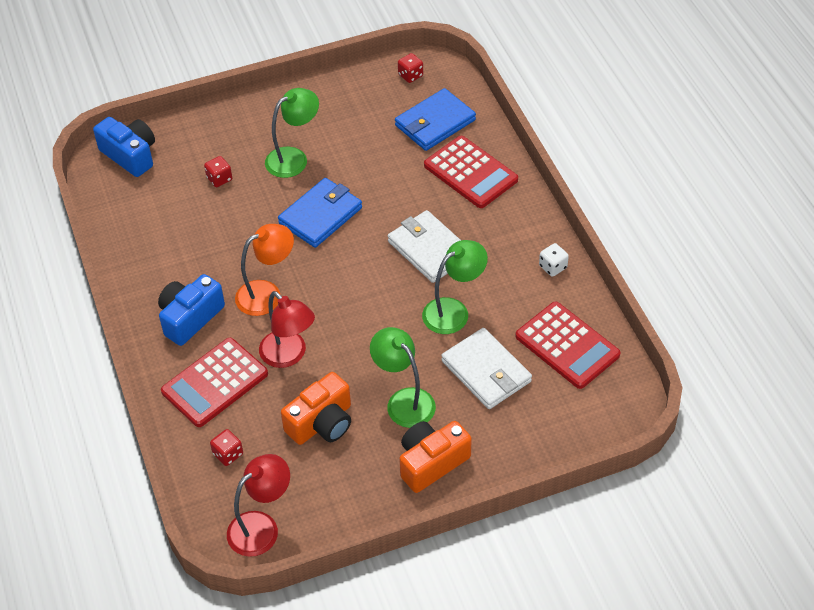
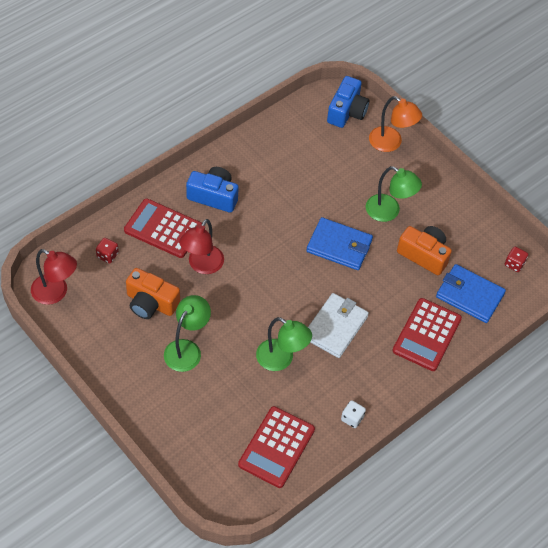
camera: 65 degrees right, 5 degrees up
red dice [204,156,232,187] -> none
orange lamp [235,224,294,316] -> orange lamp moved to [369,96,422,152]
orange camera [399,421,472,493] -> orange camera moved to [397,226,452,275]
white wallet [441,328,532,409] -> none

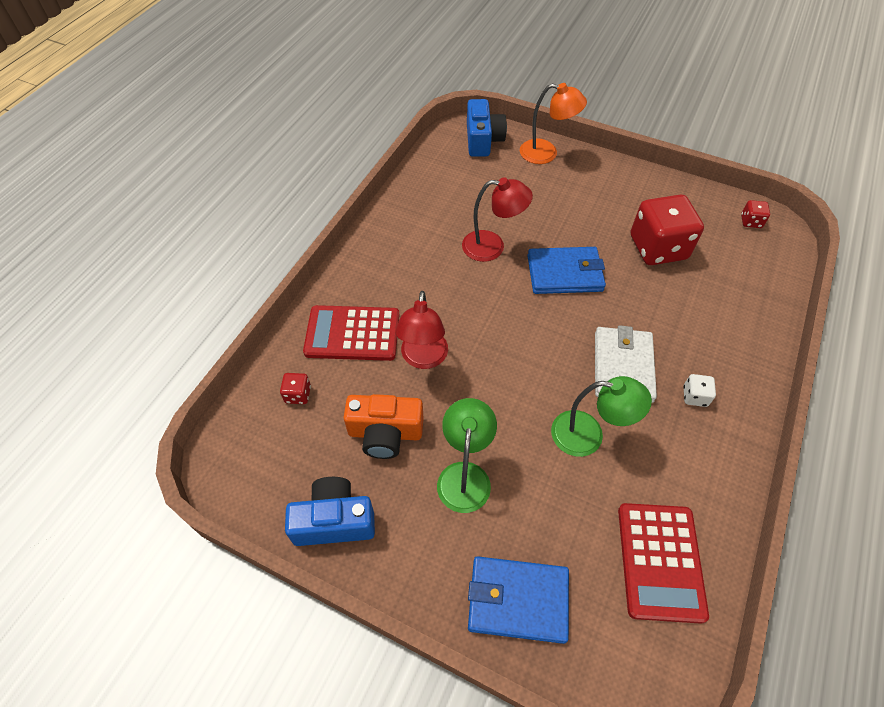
camera: 20 degrees left, 0 degrees up
red lamp [31,249,77,305] -> red lamp moved to [462,177,533,262]
blue camera [186,167,239,213] -> blue camera moved to [285,477,375,546]
white dice [341,400,366,428] -> white dice moved to [683,374,716,407]
green lamp [366,166,422,222] -> none
red calculator [392,298,462,371] -> none
orange camera [397,226,452,275] -> red dice [631,194,704,265]
blue wallet [436,264,506,323] -> blue wallet moved to [468,556,569,644]

